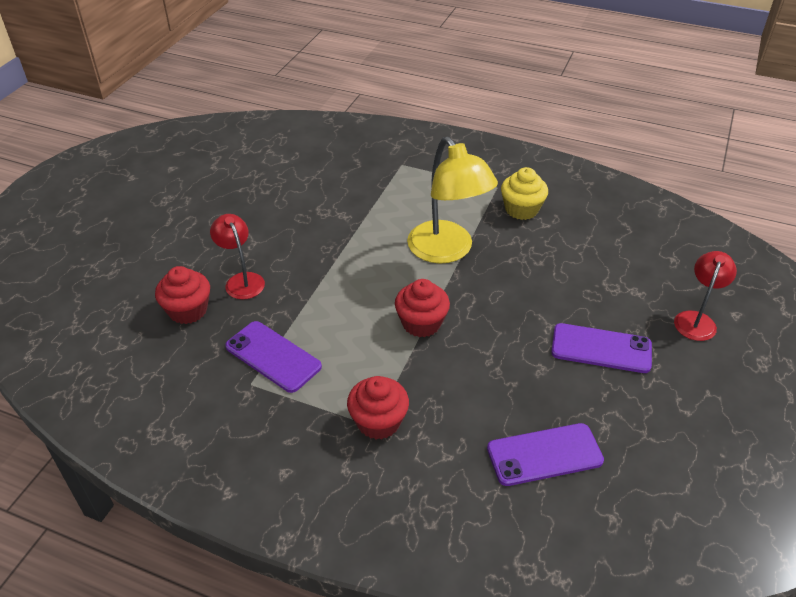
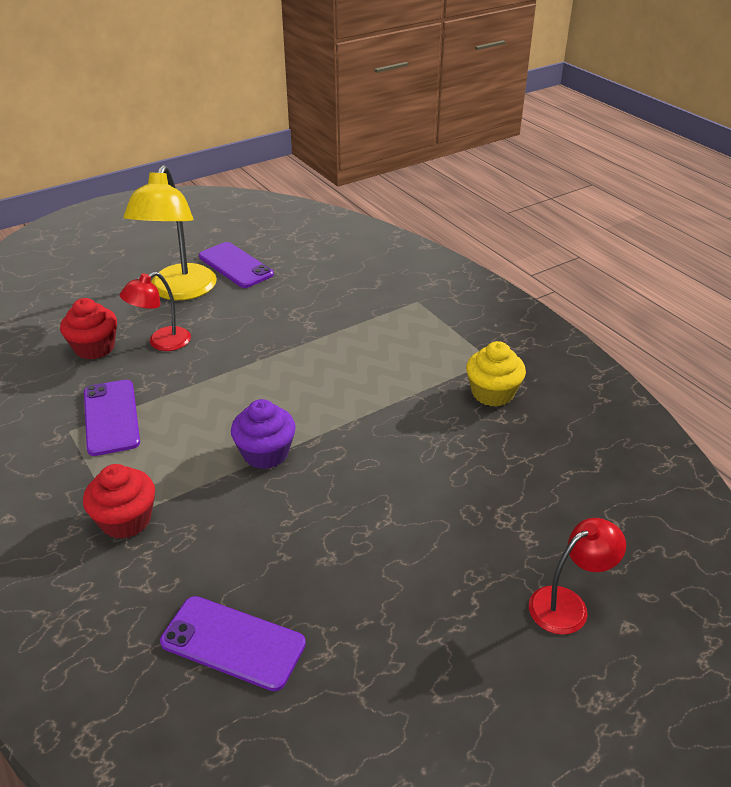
camera: 35 degrees right, 5 degrees down
red lamp [210,214,265,299] -> red lamp turned 135 degrees counterclockwise [120,272,191,351]
red cupcake [395,279,450,337] -> purple cupcake [231,399,296,469]
yellow lamp [407,137,498,263] -> yellow lamp moved to [123,165,217,300]
purple phone [551,323,652,373] -> purple phone moved to [199,242,274,288]

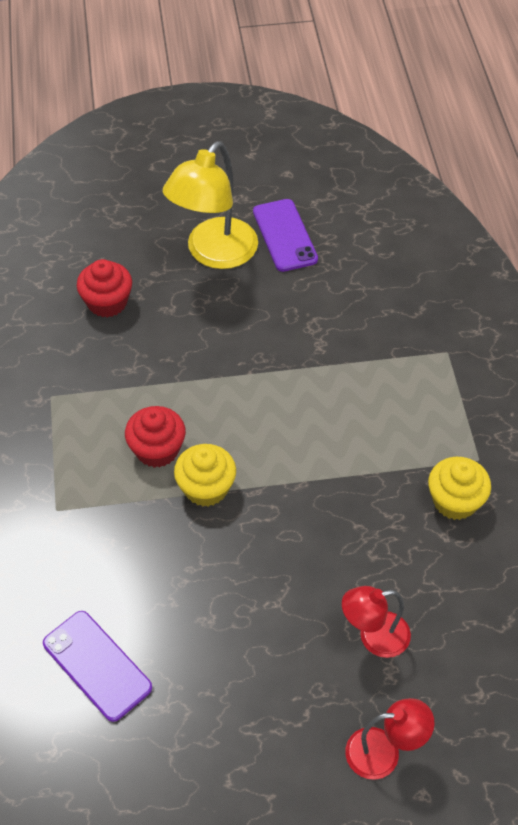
camera: 25 degrees right, 15 degrees up
red cupcake [83,464,155,539] -> red cupcake moved to [125,406,186,468]
purple phone [84,380,140,456] -> none
red lamp [120,272,191,351] -> red lamp moved to [342,586,411,658]
purple cupcake [231,399,296,469] -> yellow cupcake [174,444,236,507]

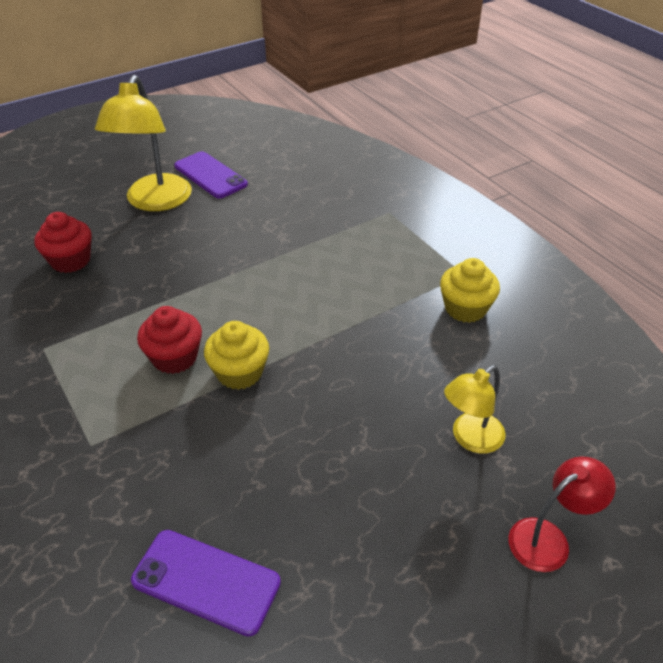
camera: 25 degrees left, 10 degrees down
red lamp [342,586,411,658] -> yellow lamp [444,365,506,454]

